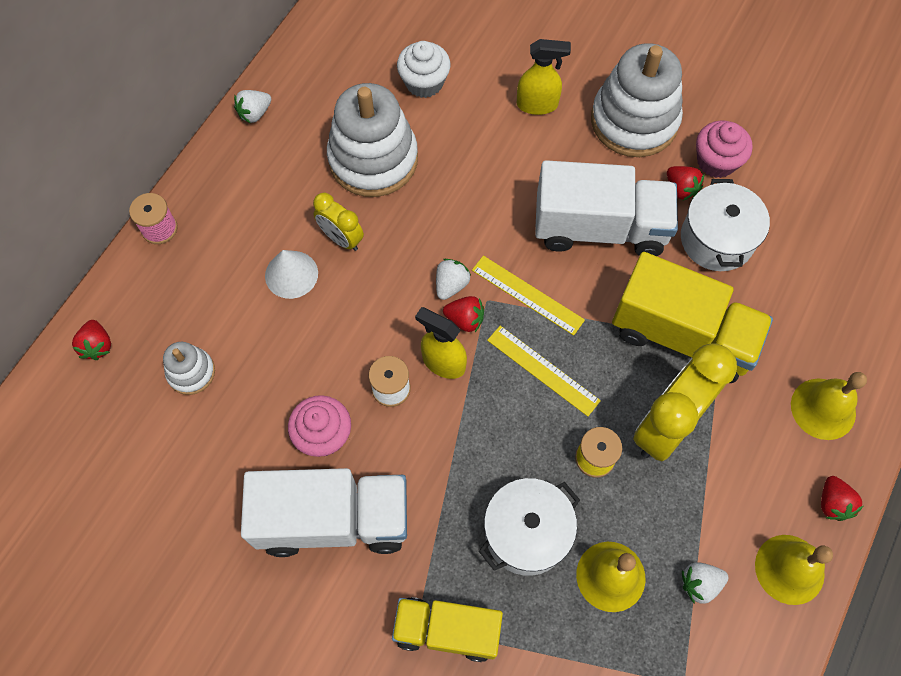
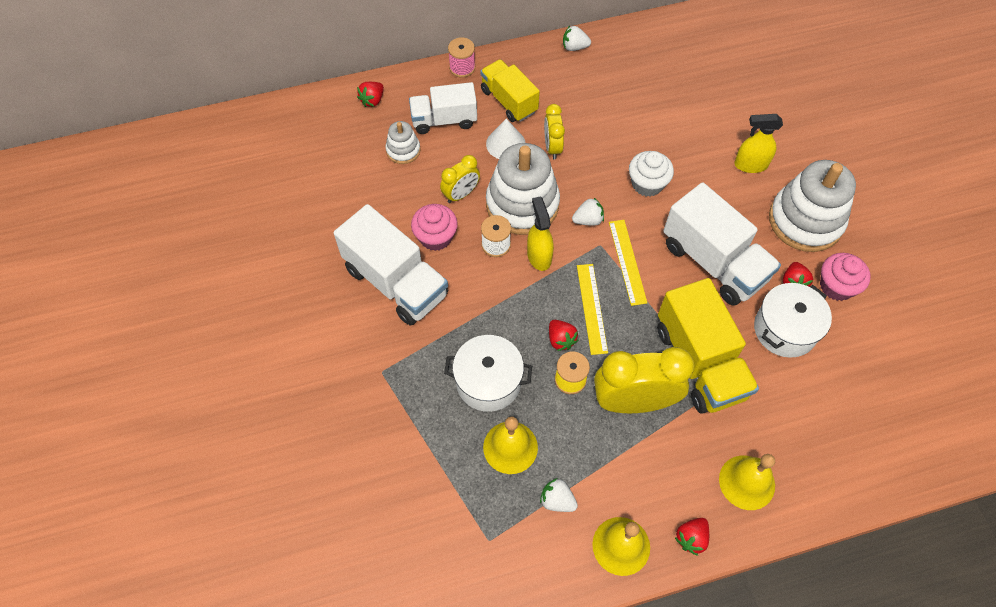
camera: 45 degrees right, 5 degrees down
white stacking toy [327,83,418,197] -> white stacking toy moved to [486,143,560,235]
yellow truck [392,597,503,662] -> yellow truck moved to [480,59,540,122]
white cupcake [397,41,450,98] -> white cupcake moved to [629,151,674,197]
red strawberry [443,296,484,332] -> red strawberry moved to [549,320,578,351]
yellow spray bottle [517,39,571,115] -> yellow spray bottle turned 135 degrees clockwise [734,114,783,173]
none -> white truck [409,82,477,134]
none -> yellow clock [440,155,480,203]

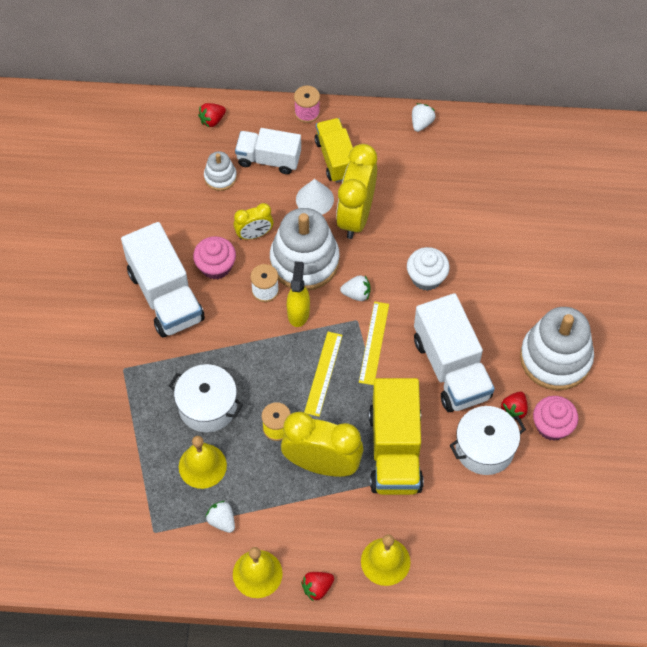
camera: 20 degrees right, 0 degrees up
yellow clock [544,104,565,159] -> yellow clock [336,144,377,239], size x1.87
red strawberry [549,320,578,351] -> none
white strawberry [563,26,591,51] -> white strawberry turned 90 degrees clockwise [412,103,436,132]
yellow spray bottle [734,114,783,173] -> none

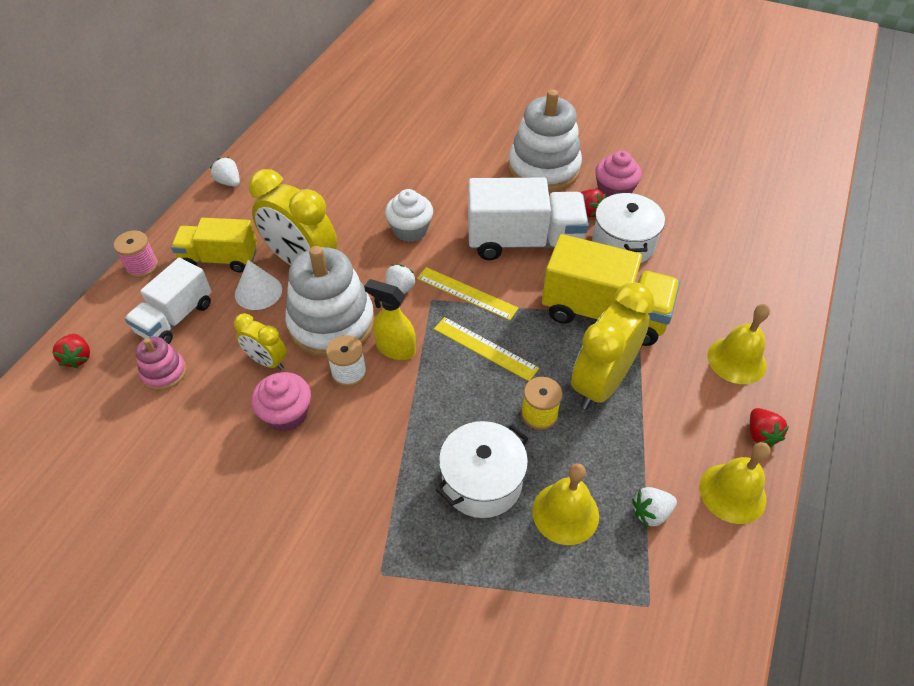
camera: 70 degrees left, 10 degrees down
white truck [121,222,205,338] -> none
white stacking toy [204,151,237,191] -> pink stacking toy [135,337,187,391]
yellow clock [233,203,273,240] -> yellow clock turned 120 degrees clockwise [234,313,287,370]

